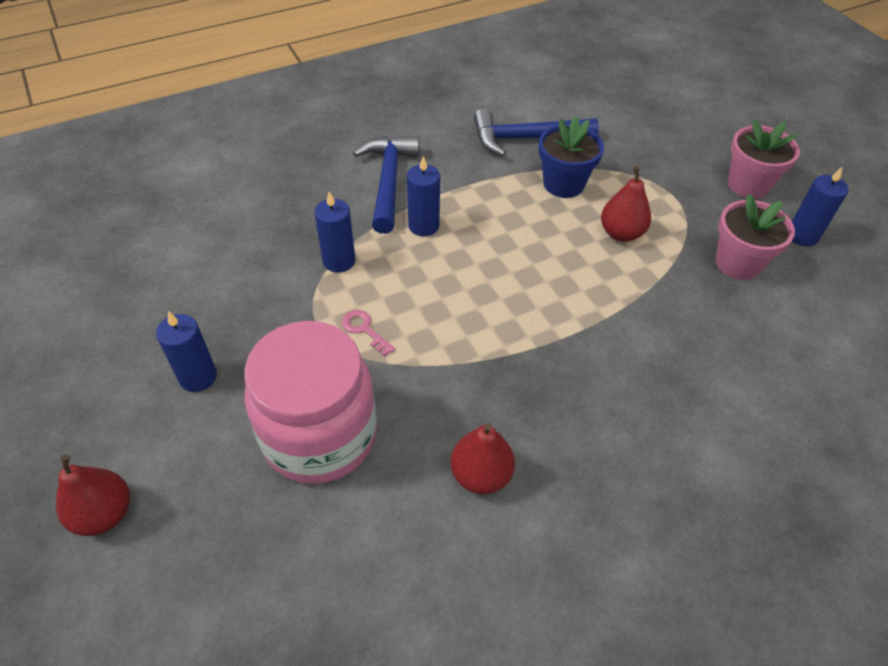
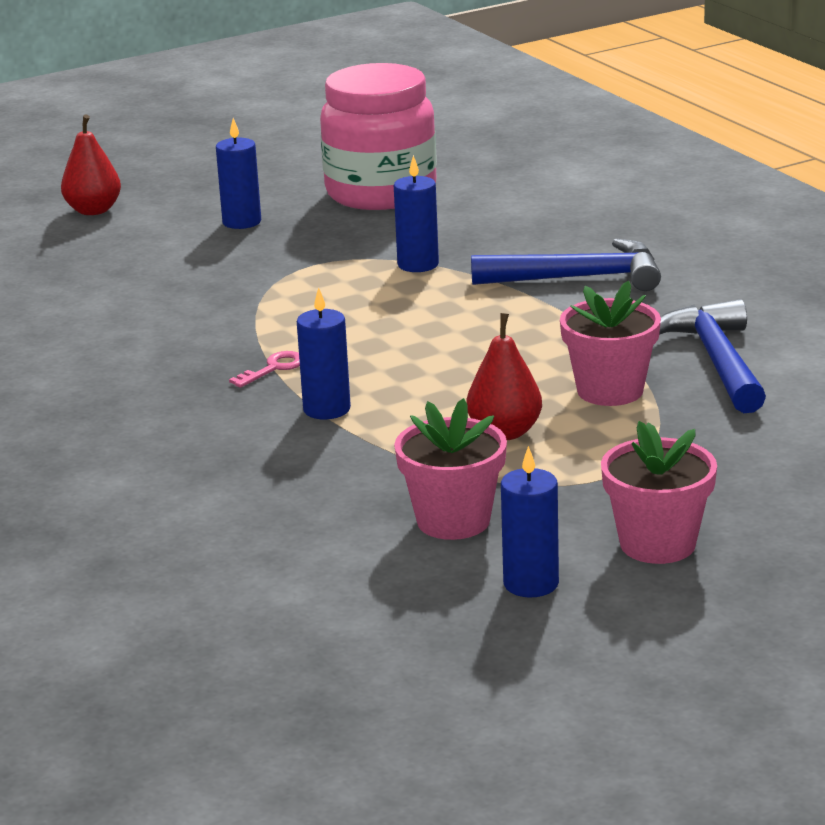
camera: 90 degrees right, 25 degrees down
pink jar [244,321,377,484] -> pink jar moved to [320,63,437,210]
pink key [342,310,396,357] -> pink key moved to [229,351,300,388]
blue candle [407,156,440,236] -> blue candle moved to [297,287,351,419]
red pear [451,423,515,494] -> none
blue flower pot [539,116,604,198] -> pink flower pot [560,281,661,406]

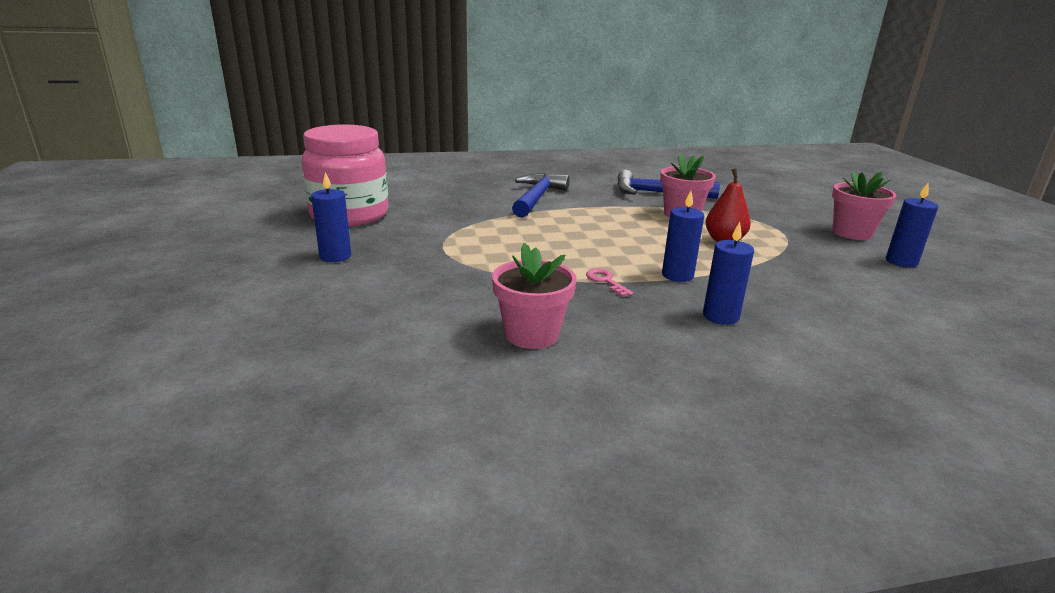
camera: 75 degrees left, 0 degrees up
red pear [61,114,121,215] -> none
blue candle [394,155,439,272] -> blue candle moved to [703,222,754,325]
pink flower pot [394,398,507,540] -> pink flower pot moved to [492,243,577,349]

